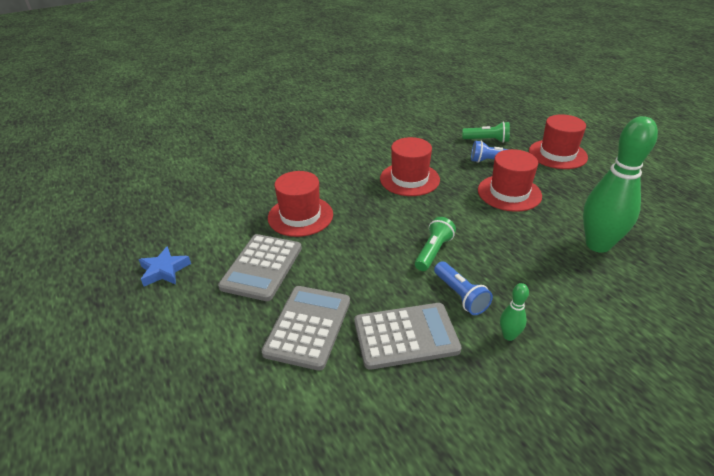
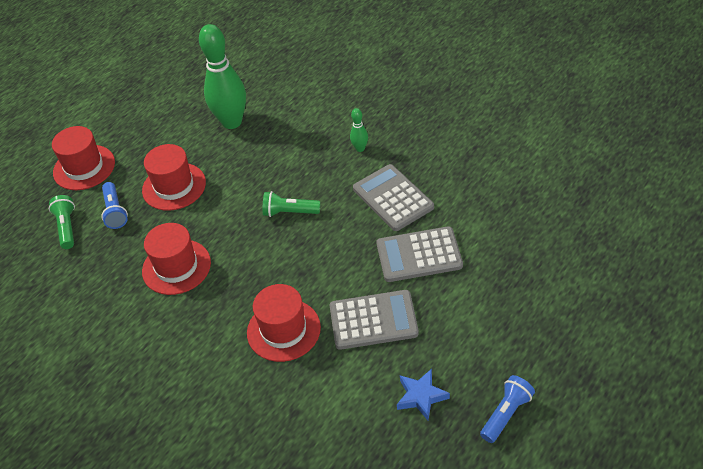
camera: 110 degrees left, 10 degrees up
blue flashlight [434,261,493,315] -> blue flashlight moved to [480,375,535,443]

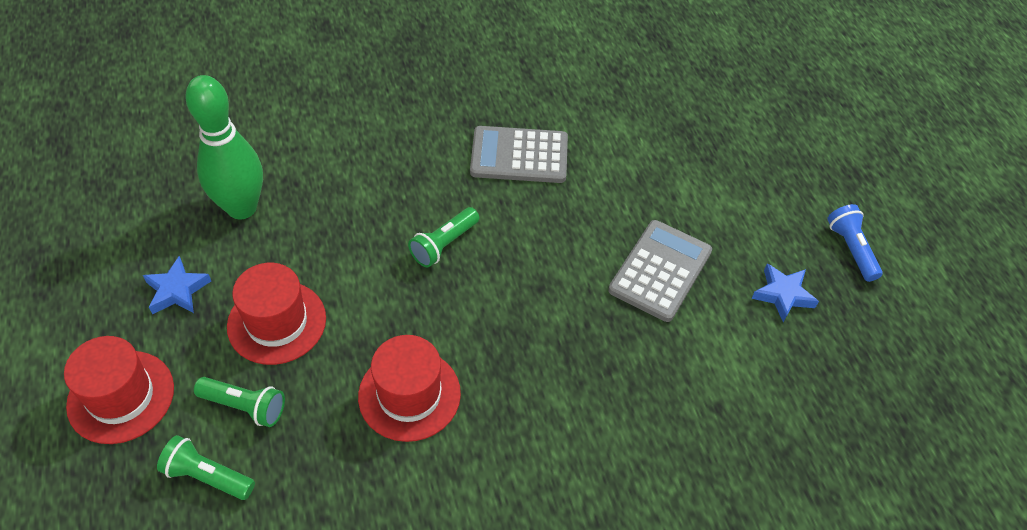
camera: 60 degrees left, 5 degrees up
blue flashlight [101,182,128,229] -> green flashlight [194,377,285,427]
red hat [247,284,321,362] -> none
green bowling pin [350,108,368,152] -> none
grey calculator [376,226,463,282] -> none
none -> blue star [143,256,211,314]

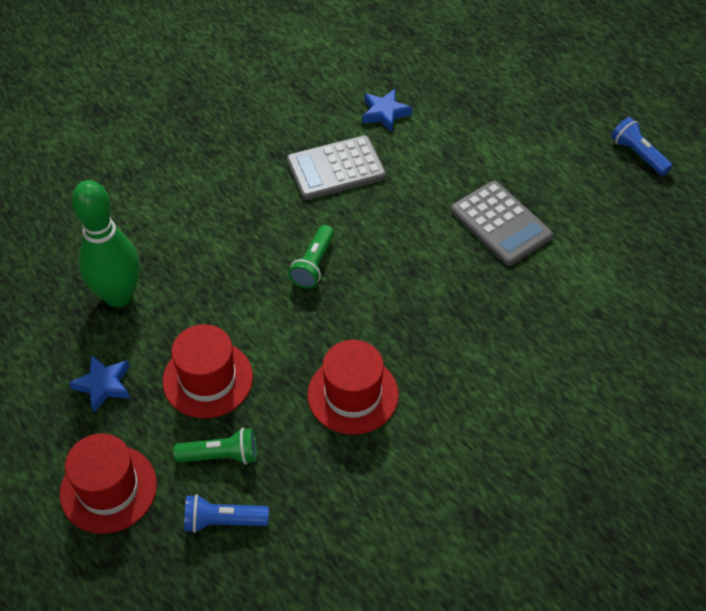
camera: 20 degrees left, 0 degrees up
green flashlight [157,435,255,500] -> blue flashlight [184,494,269,533]
grey calculator [608,220,712,322] -> grey calculator turned 135 degrees clockwise [451,181,553,266]
blue star [751,263,819,322] -> blue star moved to [362,89,412,132]

